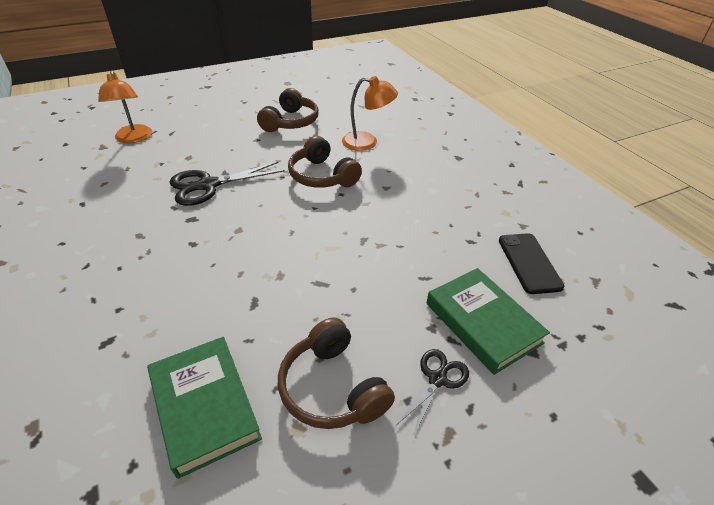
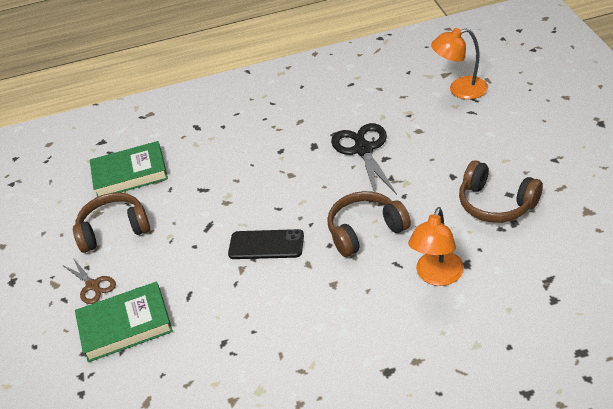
camera: 110 degrees right, 0 degrees up
black scissors [396,349,469,436] -> brown scissors [62,258,116,304]
black phone [499,233,564,294] -> black phone moved to [228,229,304,259]

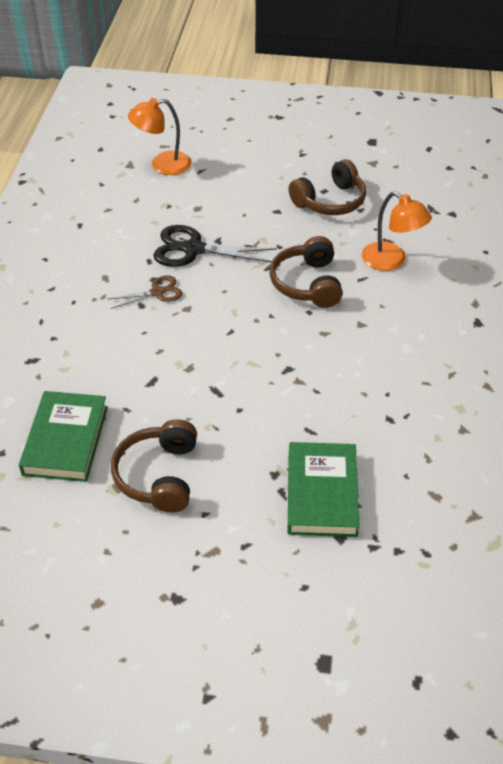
camera: 75 degrees left, 5 degrees up
brown scissors [62,258,116,304] -> brown scissors moved to [108,276,182,309]
black phone [228,229,304,259] -> none
orange lamp [431,28,488,99] -> orange lamp turned 60 degrees clockwise [128,98,191,175]

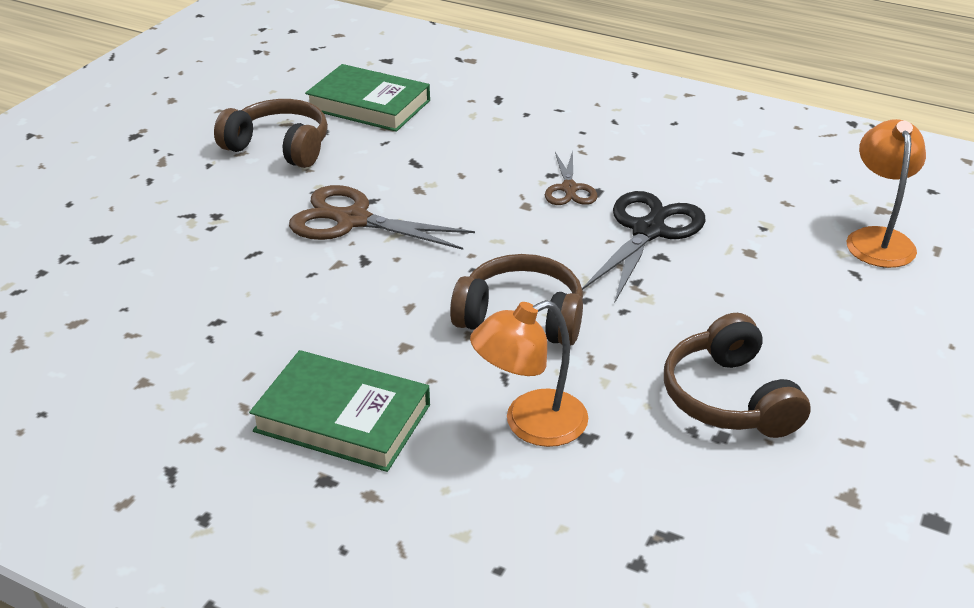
camera: 110 degrees right, 10 degrees down
green book [288,442,360,537] -> green book moved to [249,350,430,472]
none -> brown scissors [289,185,475,250]

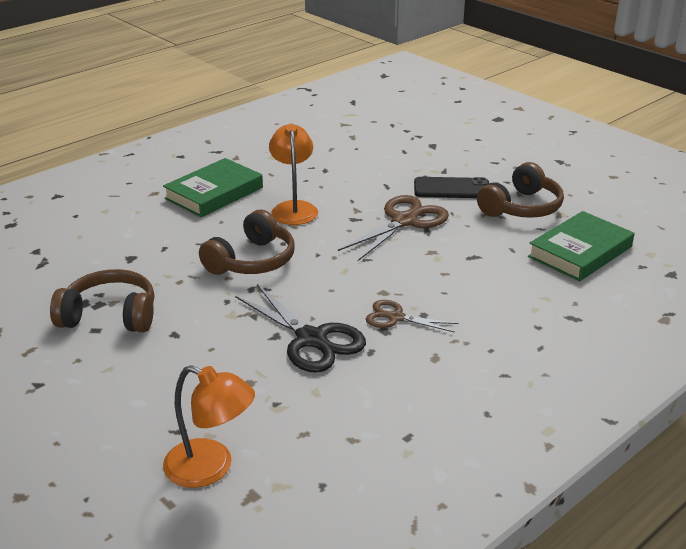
camera: 110 degrees right, 5 degrees down
orange lamp [470,300,588,447] -> orange lamp moved to [269,124,318,225]
none -> black phone [414,177,489,198]

